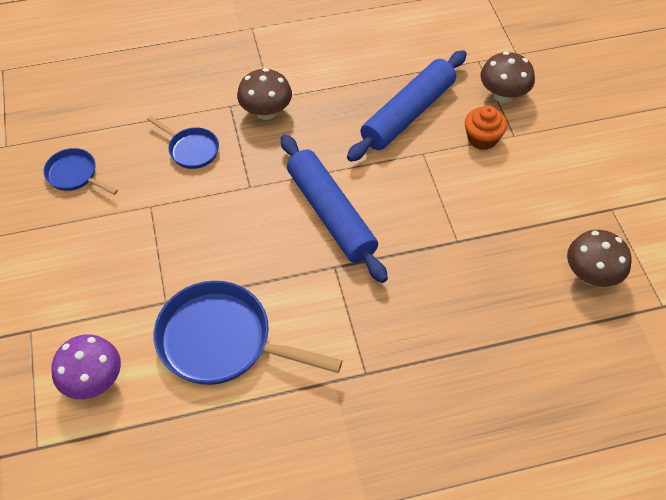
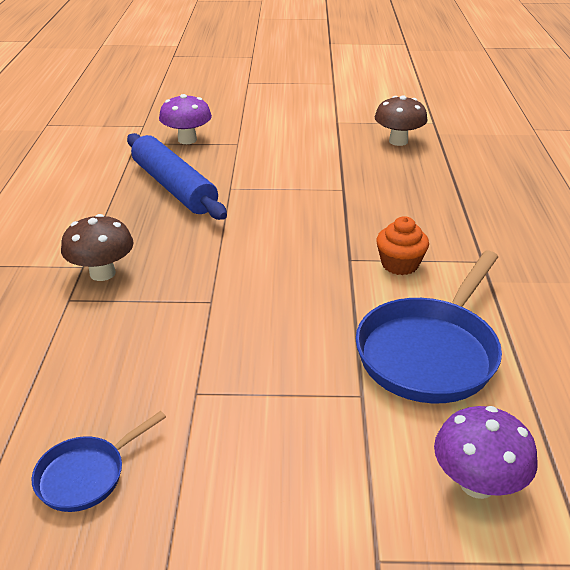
camera: 75 degrees left, 20 degrees down
blue pan [147,116,219,169] -> none
blue rolling pin [281,135,388,283] -> none
orange cupcake [465,105,507,150] -> orange cupcake moved to [376,216,429,275]
brown mushroom [480,51,535,103] -> purple mushroom [159,94,212,144]

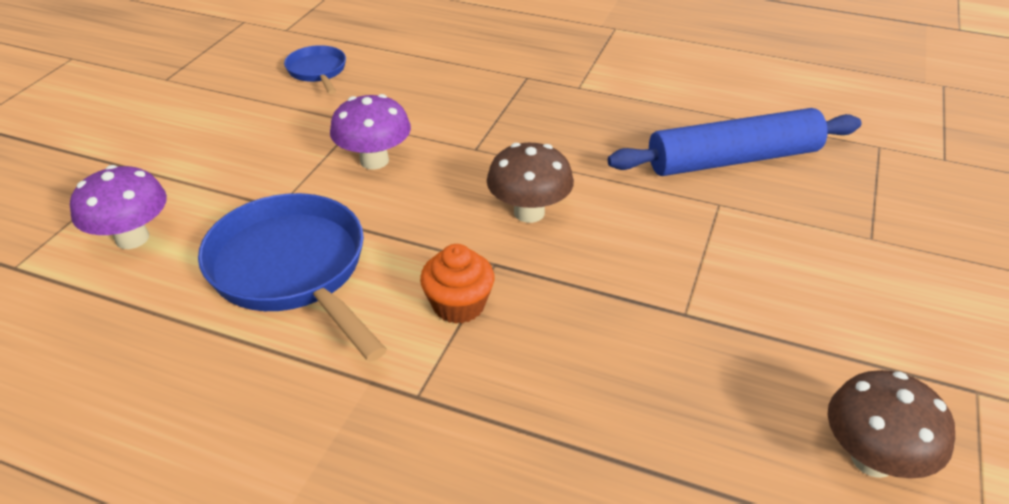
camera: 110 degrees right, 5 degrees up
brown mushroom [61,214,133,281] -> brown mushroom moved to [487,143,574,223]
purple mushroom [159,94,212,144] -> purple mushroom moved to [330,94,411,170]

